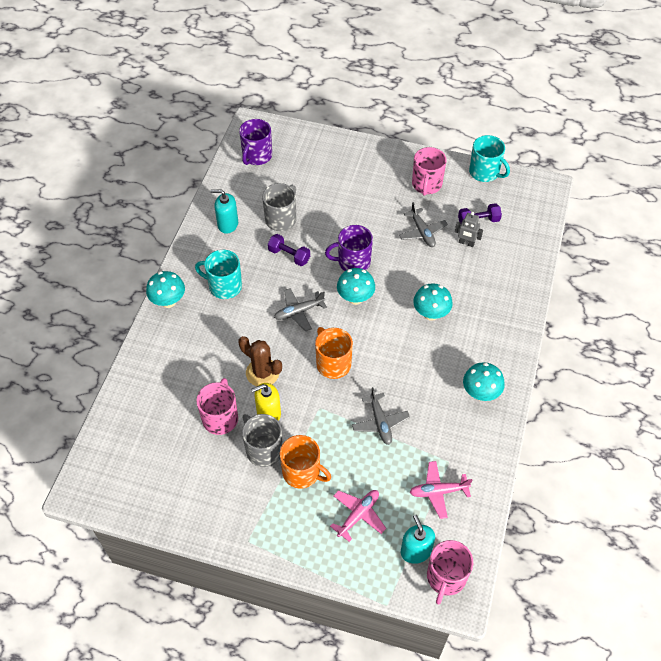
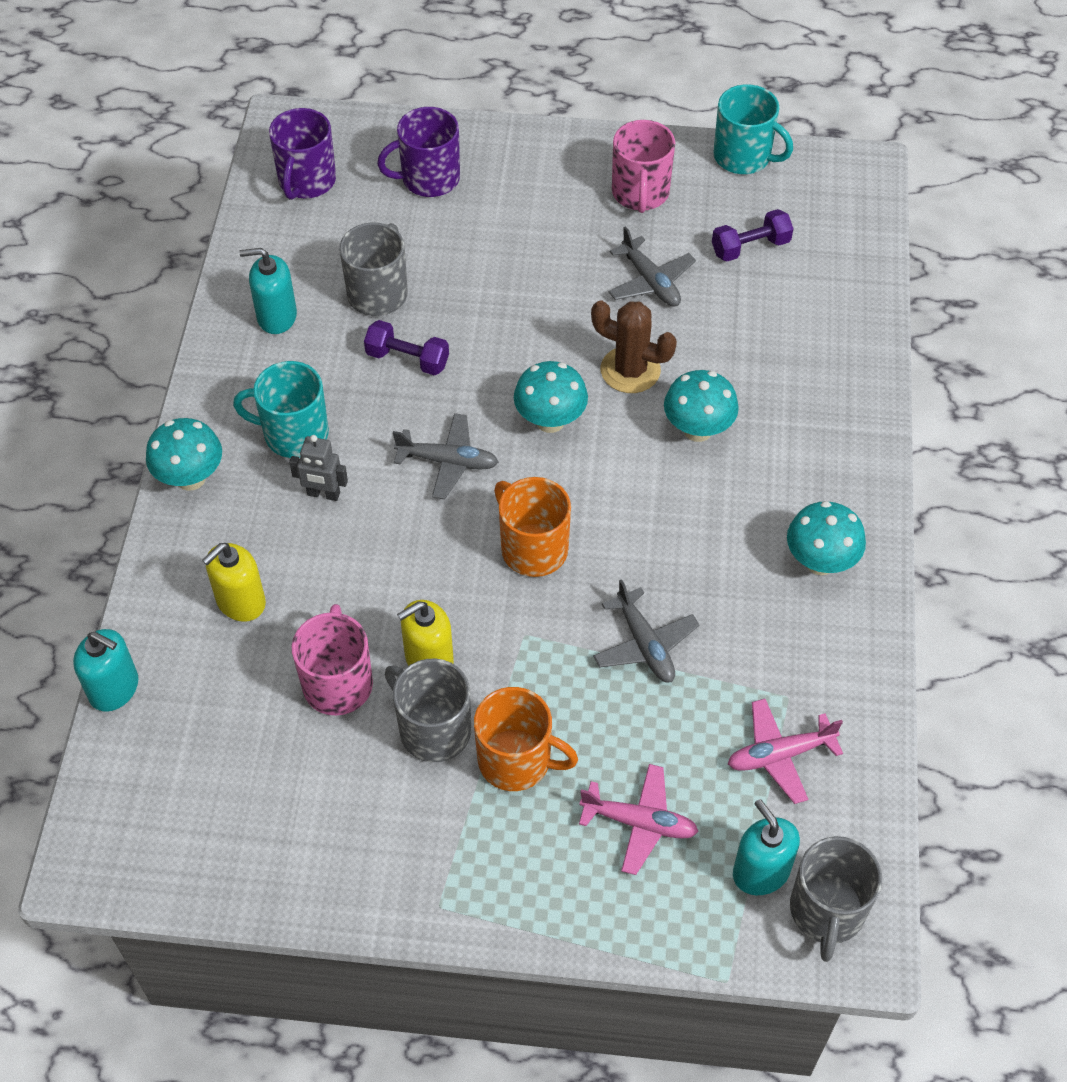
camera: 10 degrees left, 0 degrees up
brown cactus [239,336,282,386] -> brown cactus moved to [591,300,677,393]
grey plane [274,288,327,331] -> grey plane turned 135 degrees counterclockwise [393,413,498,500]
purple mug [325,225,373,271] -> purple mug moved to [377,107,460,197]
pink plane [330,490,386,542] -> pink plane turned 75 degrees clockwise [579,764,699,875]
pink mug [427,540,473,605] -> grey mug [790,836,882,962]
grey robot [455,212,483,247] -> grey robot moved to [289,435,348,501]
none -> turquoise soap dispenser [73,629,138,712]
none -> yellow soap dispenser [202,543,266,622]

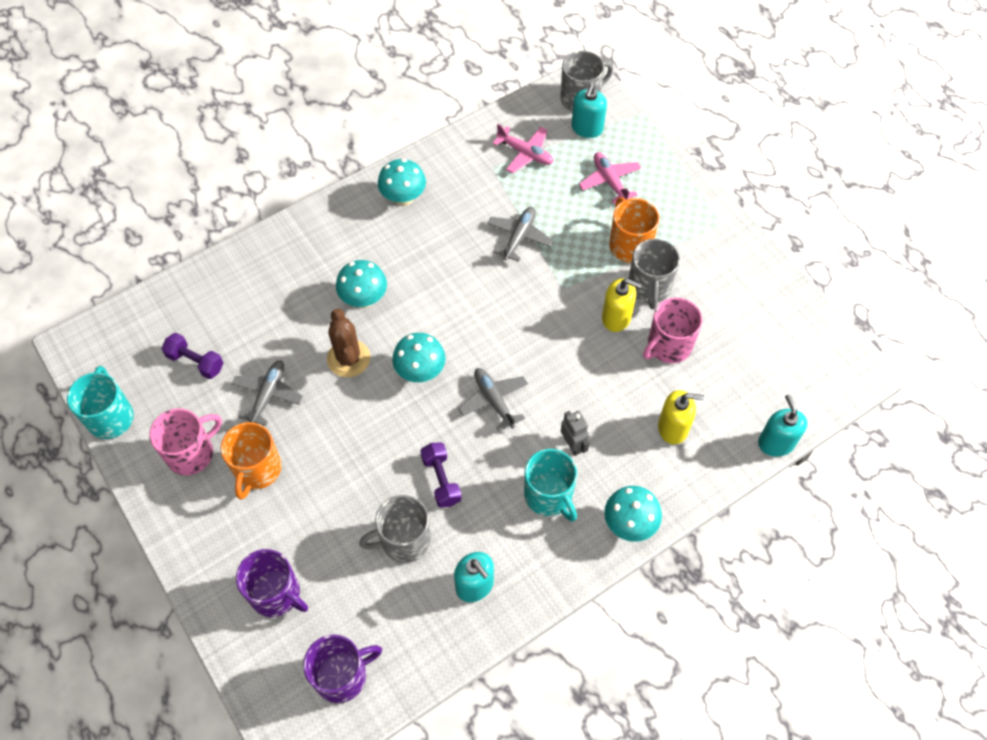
camera: 130 degrees left, 5 degrees up
orange mug [494,477,571,577] -> orange mug moved to [221,422,282,500]

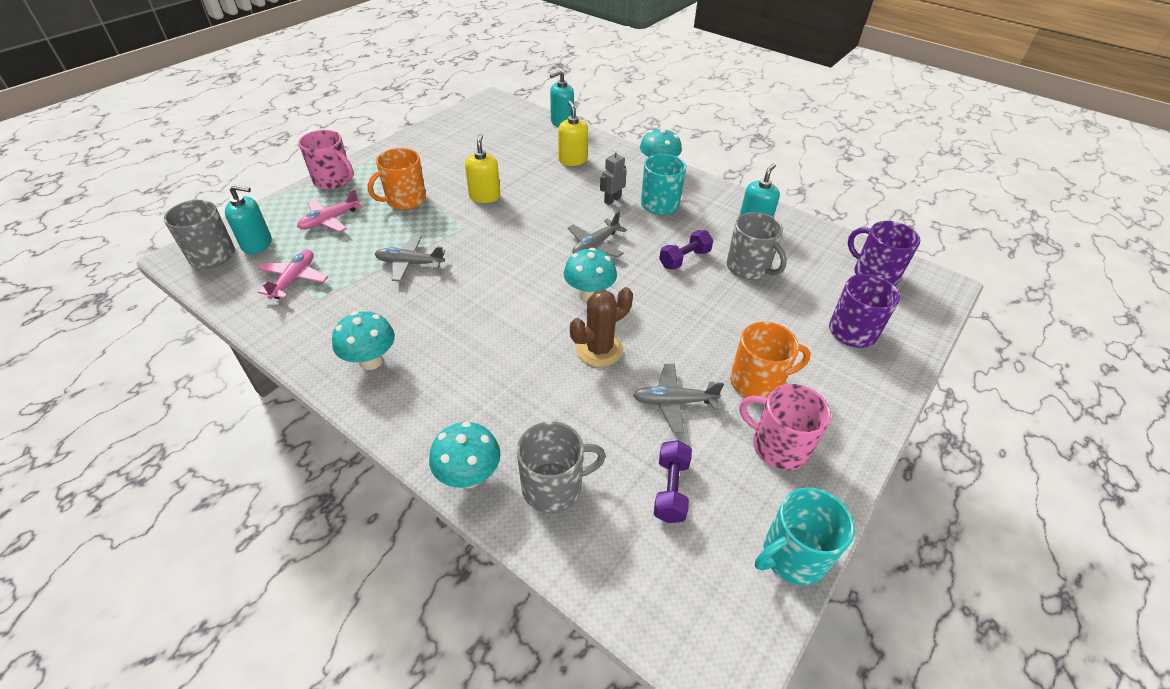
camera: 110 degrees left, 15 degrees down
turquoise mushroom [336,260,387,308] -> turquoise mushroom moved to [429,422,500,488]
grey mug [629,239,680,309] -> grey mug moved to [517,421,606,513]
pink mug [643,298,702,363] -> pink mug moved to [298,130,354,190]

